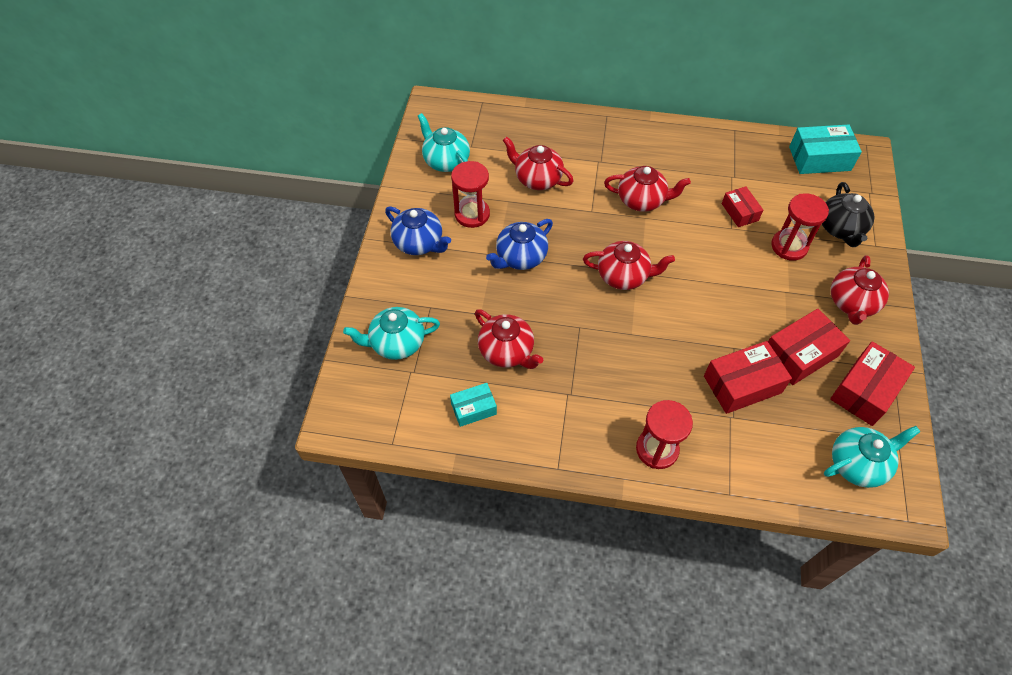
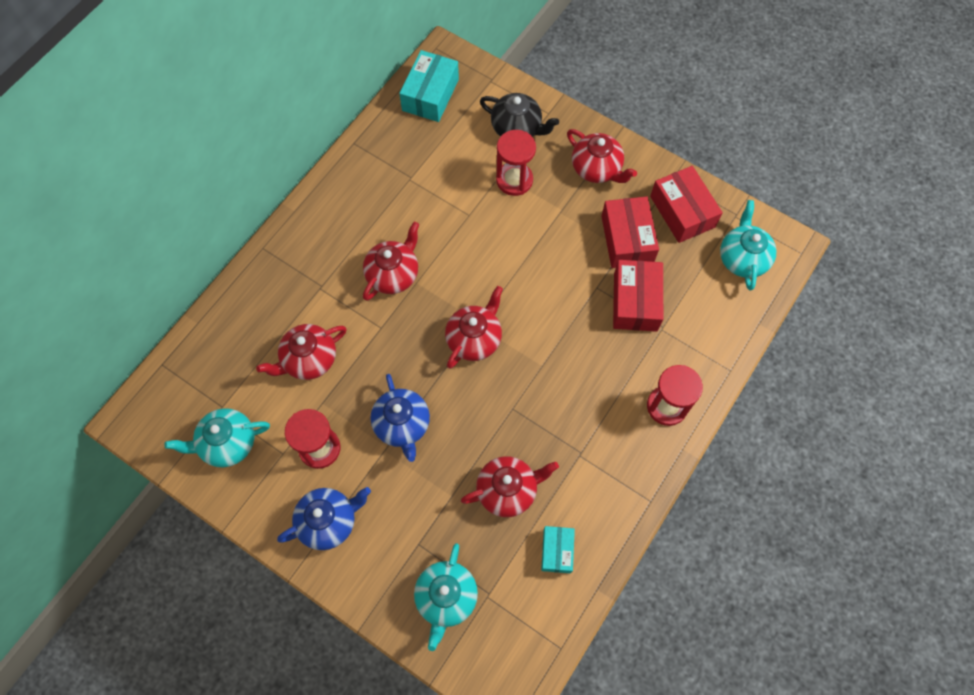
camera: 65 degrees left, 10 degrees up
red box [722,186,763,227] -> none

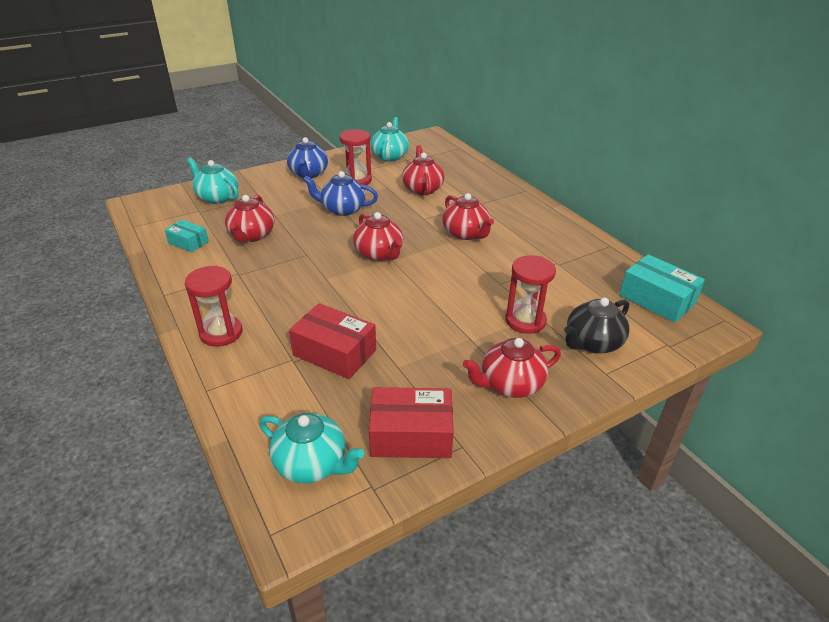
camera: 115 degrees right, 30 degrees down
red box [601,196,659,268] -> none

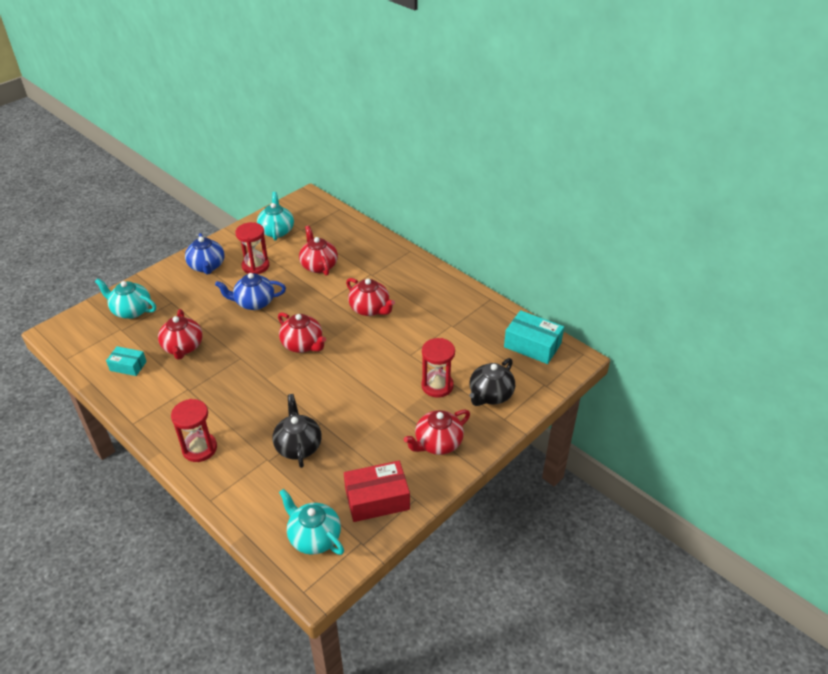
camera: 15 degrees left, 5 degrees up
turquoise teapot [259,413,364,484] -> turquoise teapot turned 150 degrees counterclockwise [279,489,344,555]
red box [289,303,376,379] -> black teapot [272,394,322,468]

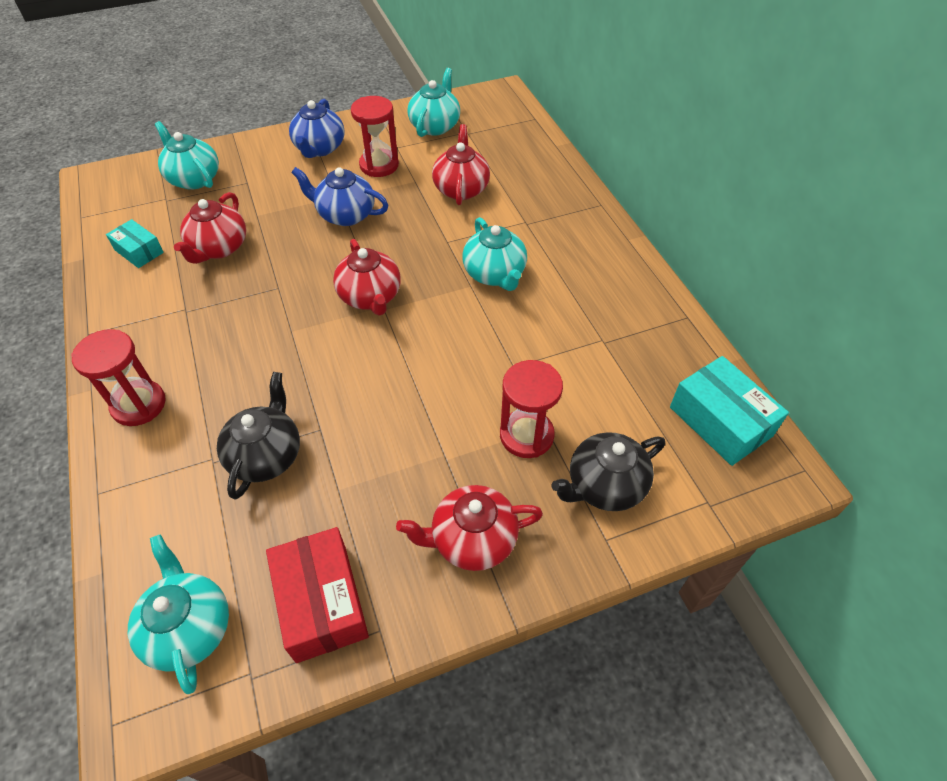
camera: 25 degrees right, 10 degrees up
red box [344,461,410,522] -> red box turned 60 degrees clockwise [266,527,369,663]
red teapot [346,278,395,316] -> turquoise teapot [462,217,527,291]

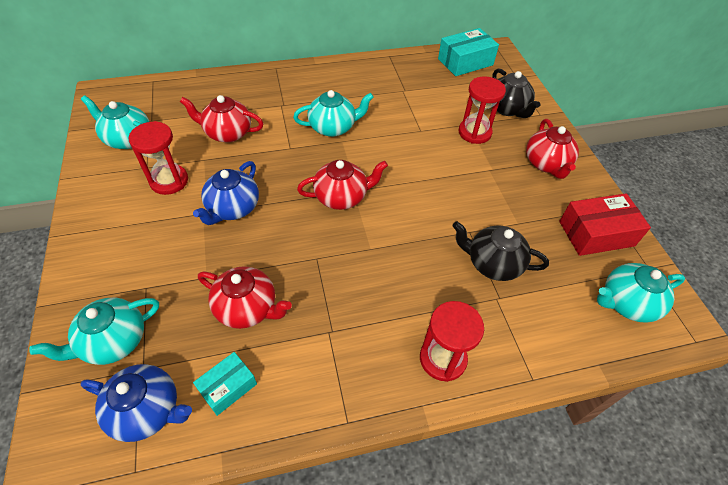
camera: 85 degrees left, 0 degrees up
blue teapot [289,99,345,158] -> blue teapot moved to [81,364,192,442]

